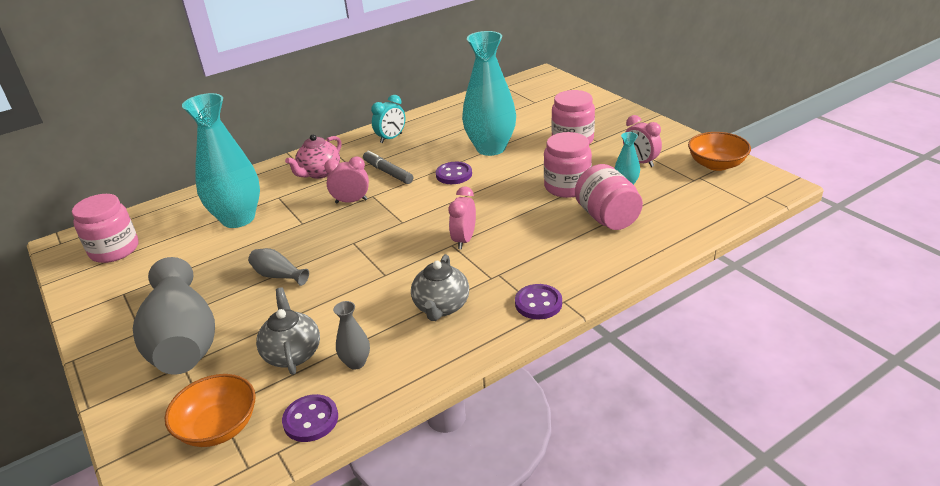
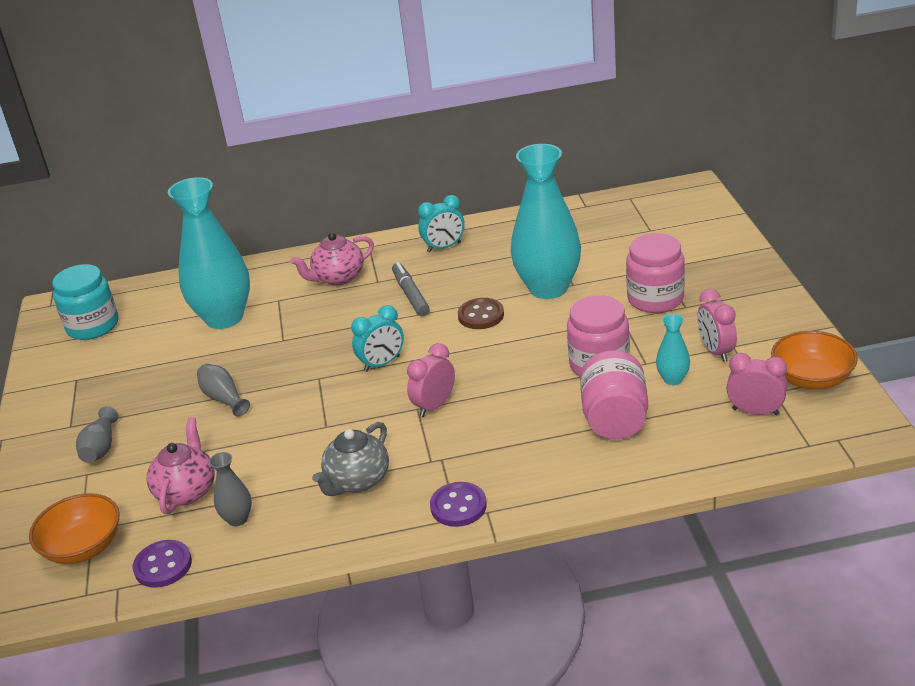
camera: 25 degrees right, 0 degrees up
pink jar [72,194,139,263] -> turquoise jar [52,264,118,340]
grey vase [133,257,215,375] -> grey vase [76,406,119,463], size x0.43
grey teapot [256,287,320,375] -> pink teapot [147,417,215,514]
pink clock [324,156,369,203] -> pink clock moved to [727,353,787,415]
purple button [436,162,472,184] -> brown button [458,298,504,329]
none -> turquoise clock [351,305,404,372]

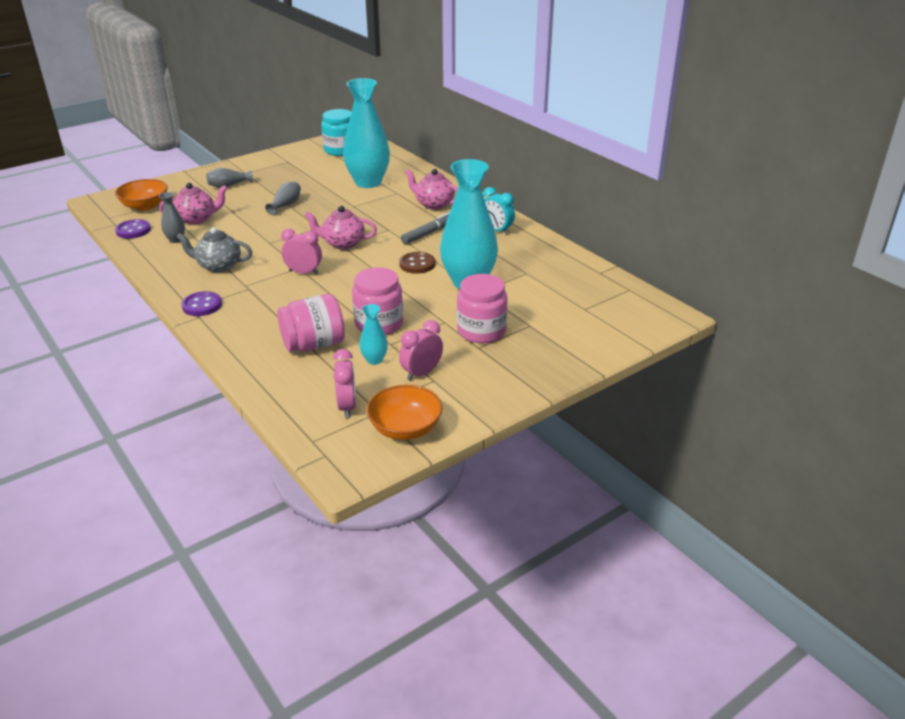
camera: 60 degrees right, 0 degrees up
turquoise clock [351,305,404,372] -> pink teapot [304,206,377,250]

